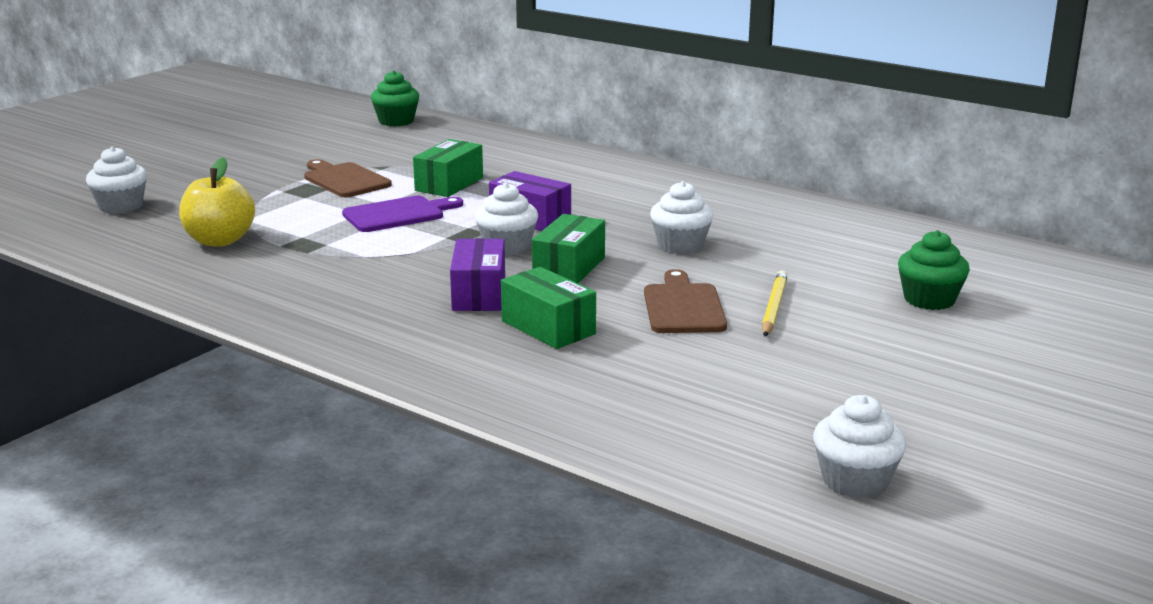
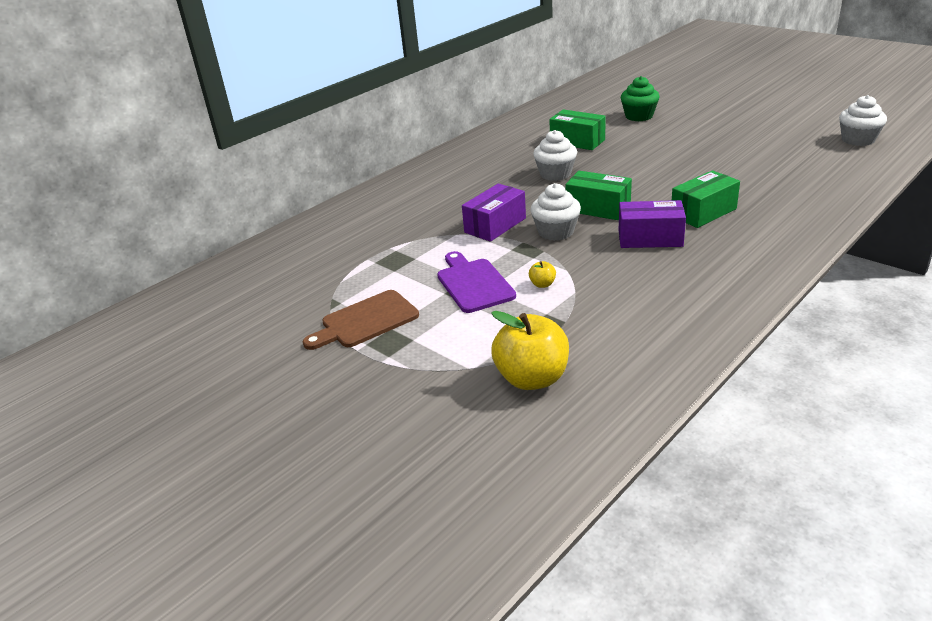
camera: 80 degrees left, 10 degrees up
white cupcake [86,146,147,214] -> none
green cupcake [371,71,419,126] -> none
green box [413,139,483,197] -> green box moved to [549,109,606,150]
brown cutting board [644,269,727,333] -> none
yellow pencil [762,270,788,336] -> none
none -> yellow apple [529,261,556,288]

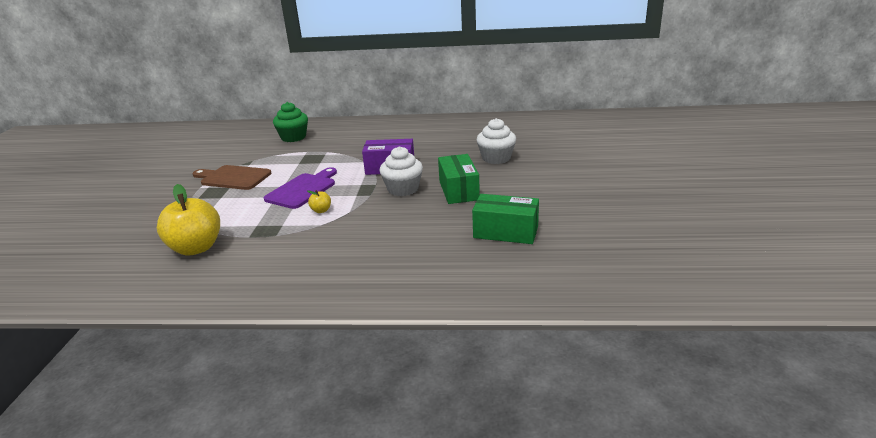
camera: 50 degrees right, 5 degrees down
green box [549,109,606,150] -> none
purple box [619,200,686,248] -> none
green cupcake [621,76,660,122] -> green cupcake moved to [273,102,308,142]
white cupcake [839,95,887,146] -> none

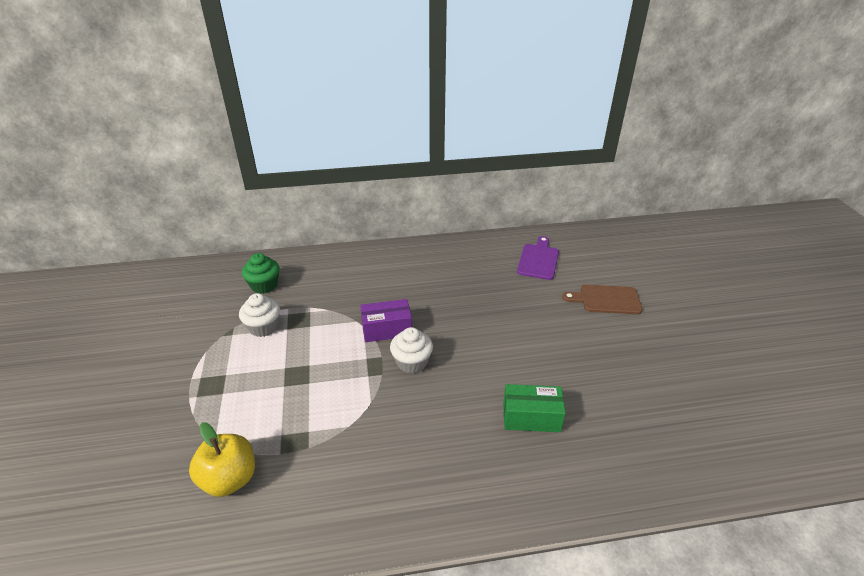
camera: 15 degrees left, 10 degrees up
brown cutting board [193,165,272,190] -> brown cutting board moved to [562,285,642,314]
purple cutting board [264,167,337,209] -> purple cutting board moved to [517,236,559,280]
yellow apple [307,190,331,213] -> none
green box [438,154,480,204] -> none
white cupcake [477,118,516,164] -> white cupcake moved to [239,293,280,337]

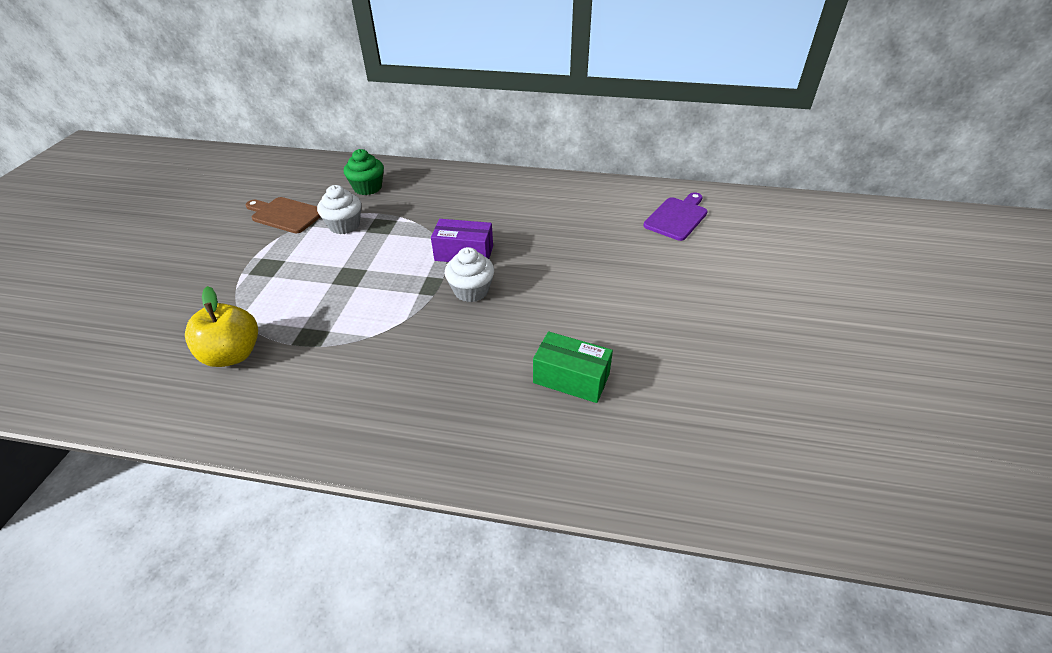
camera: 20 degrees right, 5 degrees up
brown cutting board [562,285,642,314] -> brown cutting board moved to [246,197,321,233]

